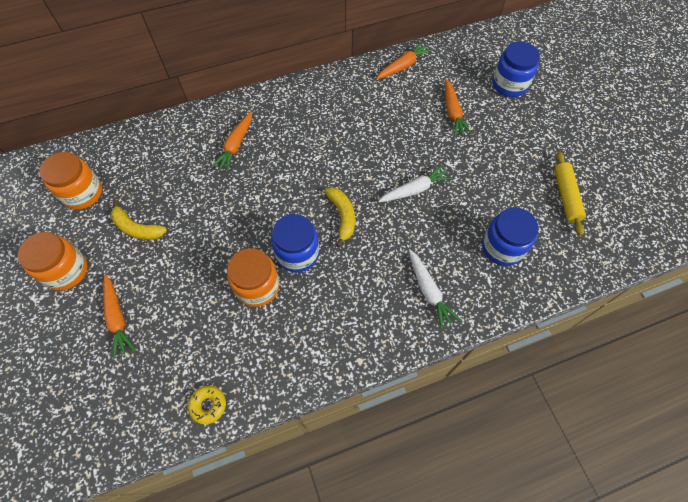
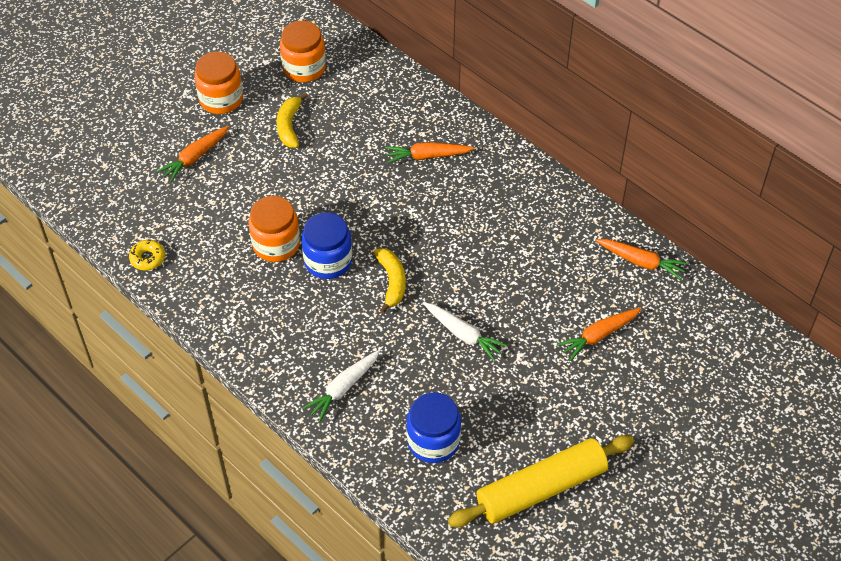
camera: 65 degrees right, 10 degrees down
yellow banana [325,187,355,247] -> yellow banana turned 60 degrees counterclockwise [374,248,406,313]
blue jar [492,41,540,97] -> none
yellow rolling pin [554,152,586,236] -> yellow rolling pin [448,435,634,527], size x1.65

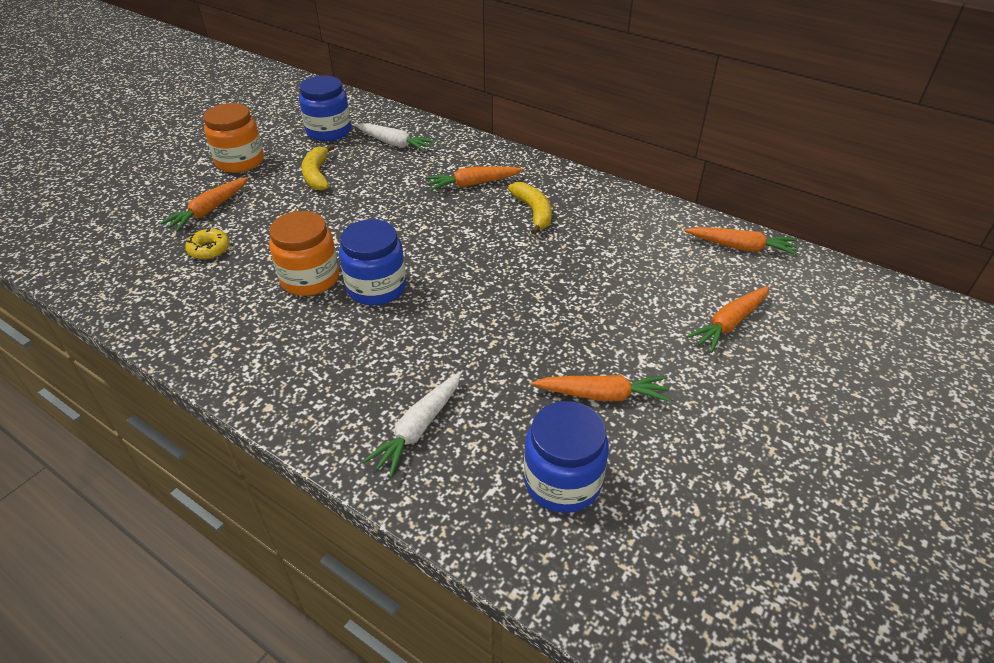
camera: 10 degrees left, 10 degrees down
yellow donut [129,240,165,270] -> yellow donut moved to [185,228,230,260]
orange jar [280,21,326,82] -> blue jar [299,75,351,141]
yellow banana [374,248,406,313] -> yellow banana moved to [508,182,552,235]
white carrot [423,302,508,361] -> white carrot moved to [355,123,435,152]
yellow rolling pin [448,435,634,527] -> none
none -> orange carrot [532,375,671,402]

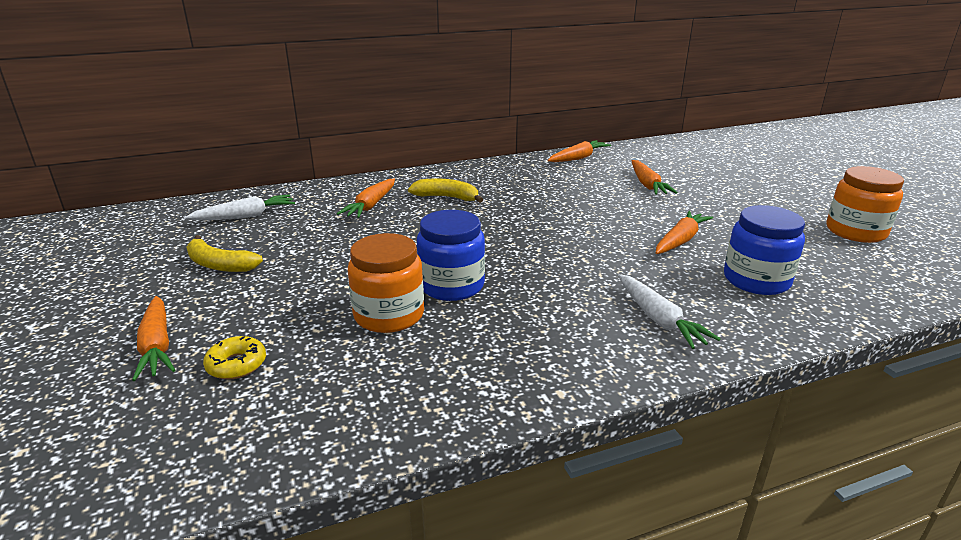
camera: 55 degrees left, 15 degrees down
orange jar [203,103,264,173] -> orange jar moved to [826,166,904,243]
blue jar [299,75,351,141] -> none

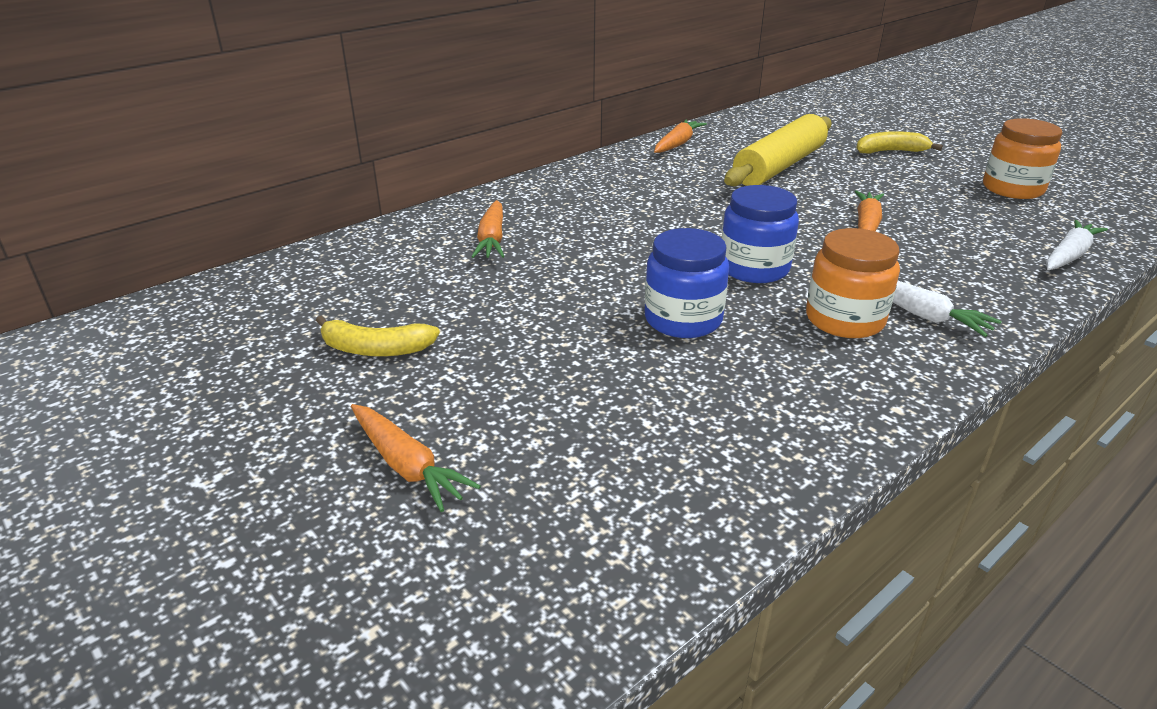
camera: 20 degrees left, 5 degrees up
white carrot [185,194,295,220] -> white carrot moved to [1046,220,1108,270]
yellow donut [203,336,266,379] -> none
orange jar [348,233,424,333] -> orange jar moved to [806,228,900,338]
yellow banana [408,178,483,203] -> yellow banana moved to [856,131,943,154]
orange carrot [632,160,678,195] -> yellow rolling pin [724,114,832,186]
blue jar [724,205,805,295] -> blue jar moved to [722,185,799,283]

